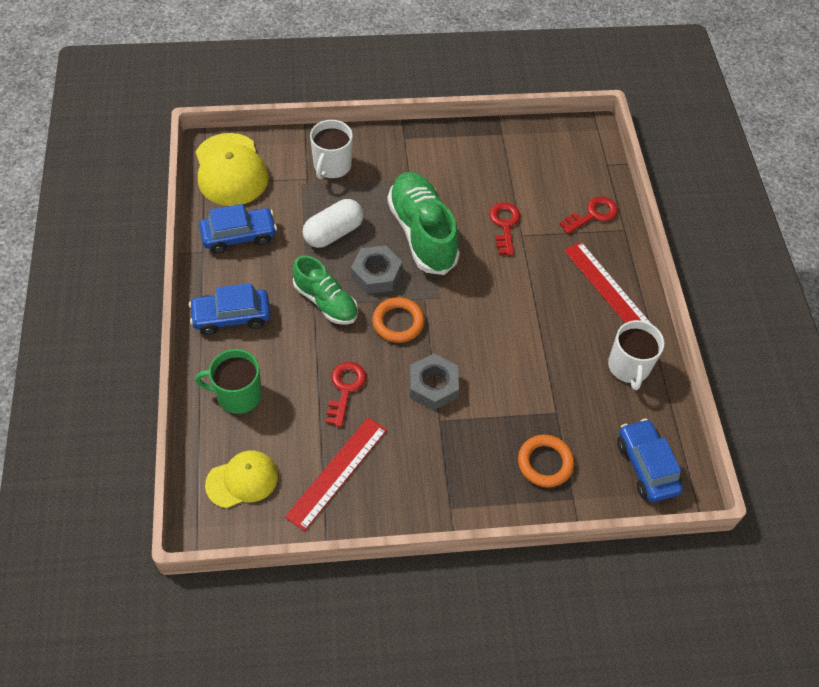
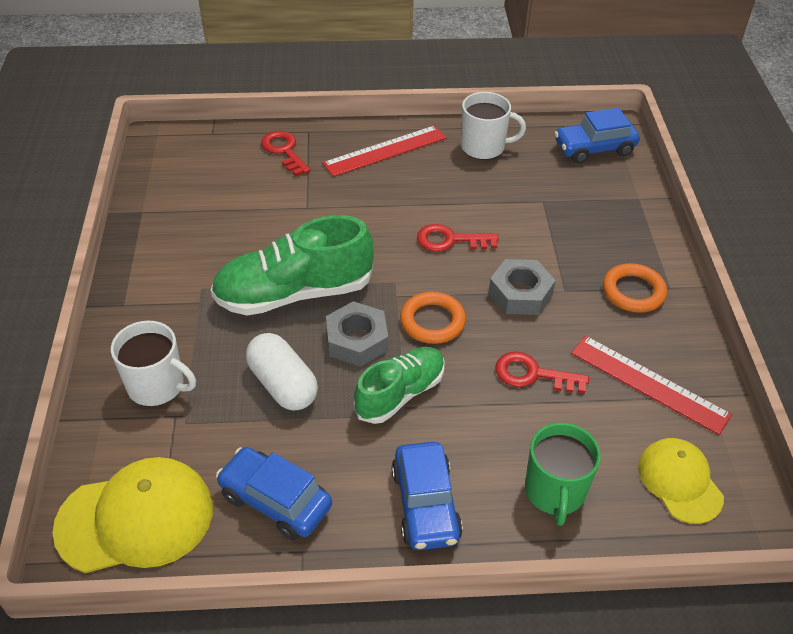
camera: 85 degrees left, 10 degrees down
blue car [199,204,277,254] -> blue car turned 45 degrees counterclockwise [216,447,332,540]
red key [489,202,520,255] -> red key moved to [417,224,499,252]
orange ring [518,435,574,487] -> orange ring moved to [603,263,667,313]

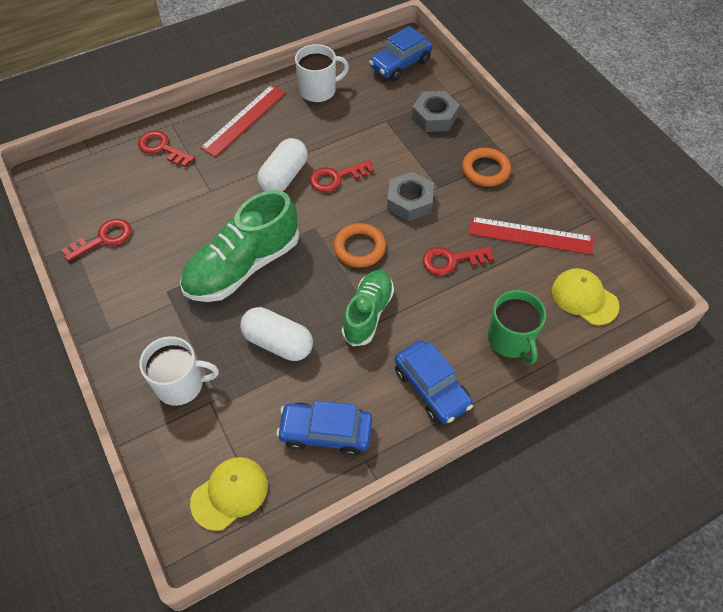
camera: 25 degrees left, 10 degrees up
yellow cap [52,457,213,573] -> yellow cap [190,457,268,531], size x0.64
grey nut [326,301,388,367] -> grey nut moved to [412,91,460,132]
none -> red key [62,219,131,262]
none -> white capsule [258,138,308,191]

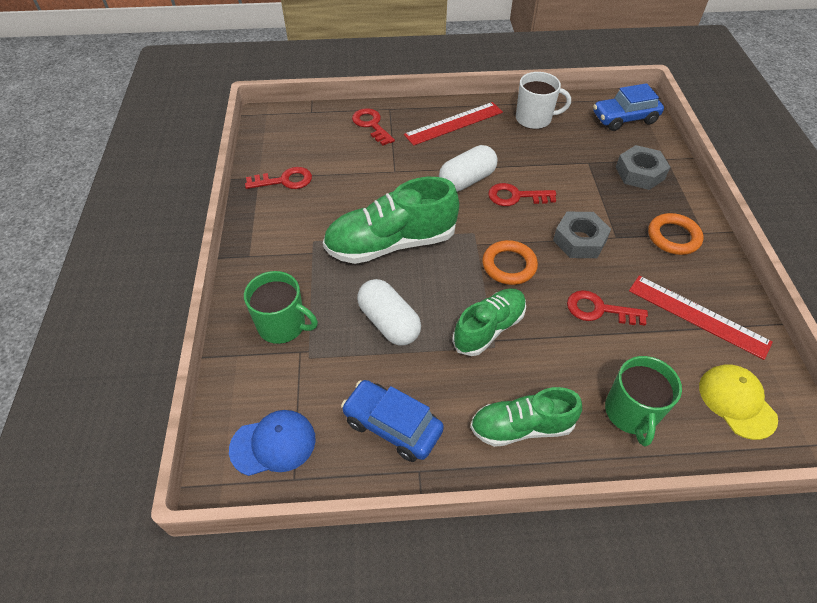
camera: 25 degrees right, 5 degrees down
white mug [140,336,219,406] -> green mug [244,271,318,344]
yellow cap [190,457,268,531] -> blue cap [229,410,316,476]
blue car [395,340,473,424] -> green shoe [470,387,582,447]

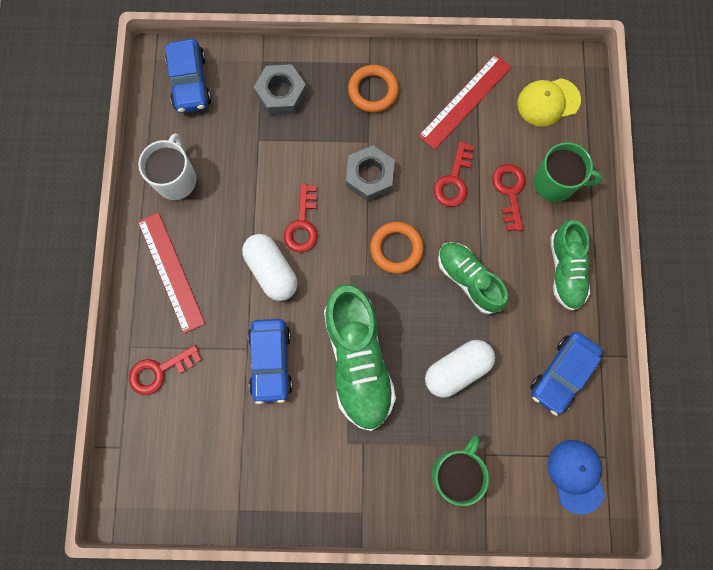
camera: 85 degrees left, 25 degrees up
red key [245,167,312,189] -> red key moved to [492,164,526,231]
none -> blue car [248,319,293,404]

